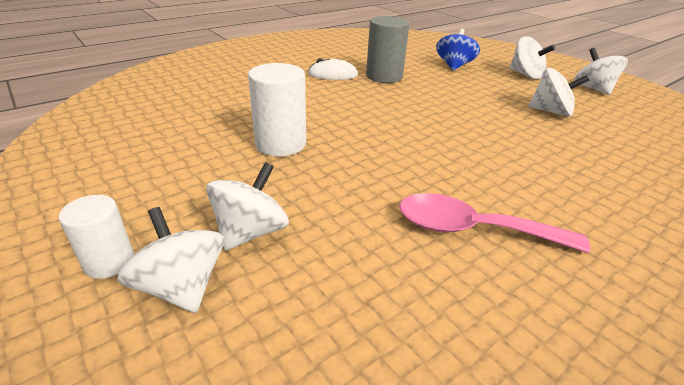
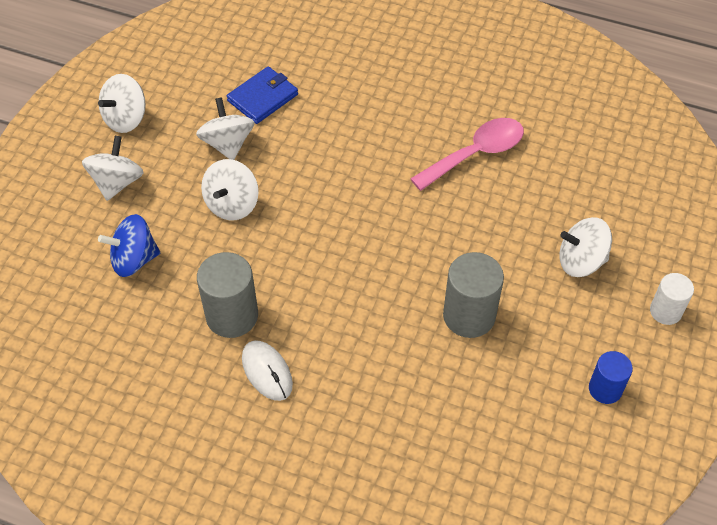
camera: 120 degrees left, 20 degrees up
white spinning top [117,207,224,313] -> white spinning top moved to [201,159,259,220]
white cylinder [248,63,306,157] -> grey cylinder [443,252,504,338]
pink spoon [399,193,591,253] -> pink spoon turned 105 degrees counterclockwise [410,118,524,191]
none -> blue wallet [227,66,298,124]
none -> blue cylinder [589,351,633,404]

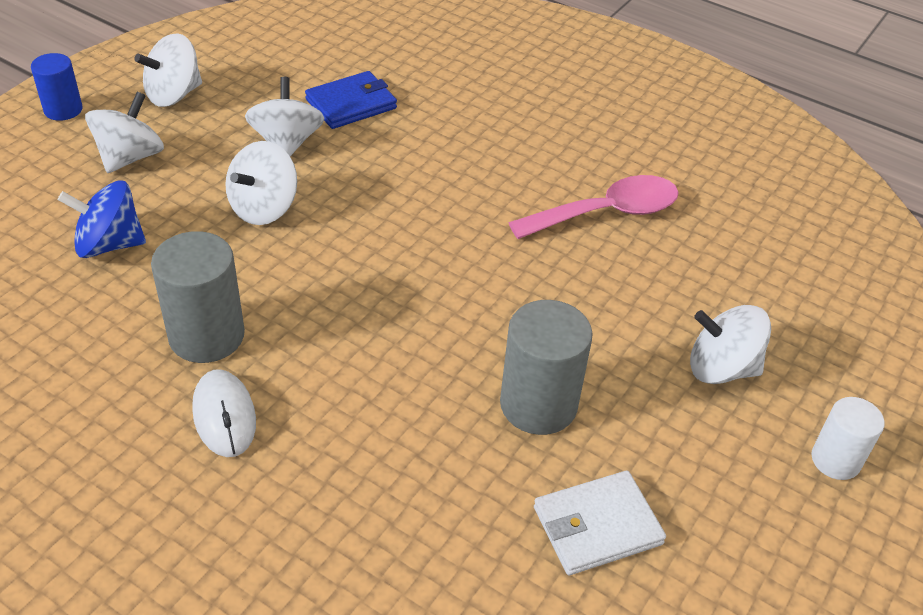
camera: 10 degrees right, 10 degrees down
blue cylinder [589,351,633,404] -> blue cylinder moved to [31,53,82,121]
none -> white wallet [534,471,666,575]

